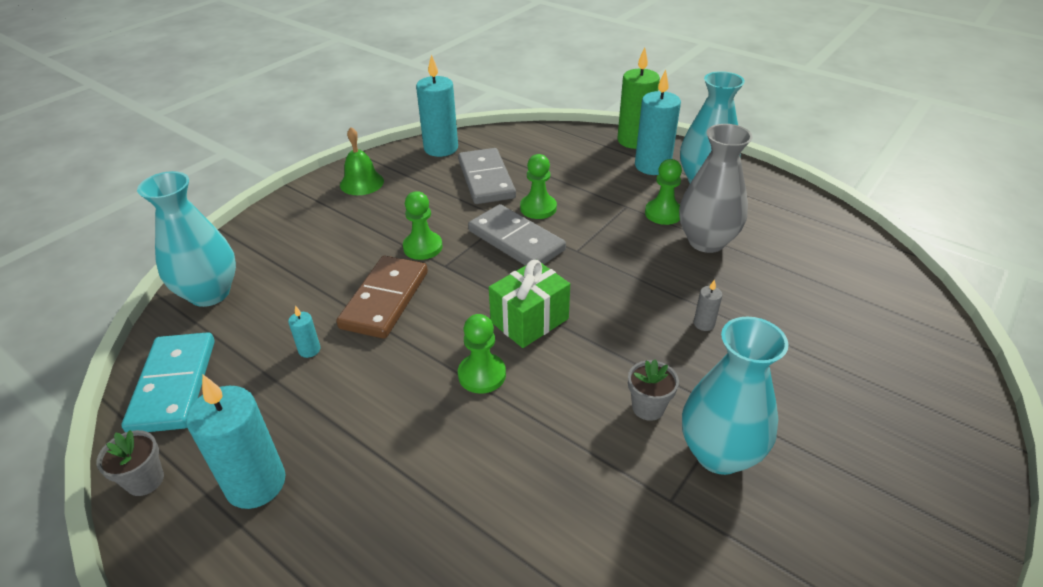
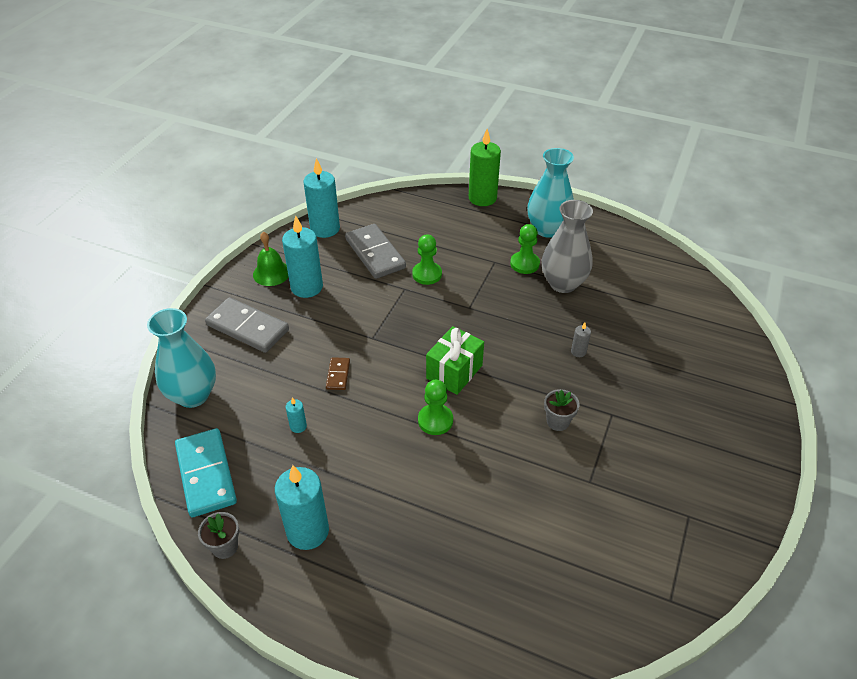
camera: 15 degrees left, 5 degrees up
brown domino [336,256,428,339] -> brown domino [326,357,350,390], size x0.48
green pawn [403,191,443,260] -> none
grey domino [468,204,566,266] -> grey domino moved to [205,297,289,353]
turquoise candle [635,69,681,175] -> turquoise candle moved to [282,216,323,298]
turquoise vase [682,316,789,475] -> none

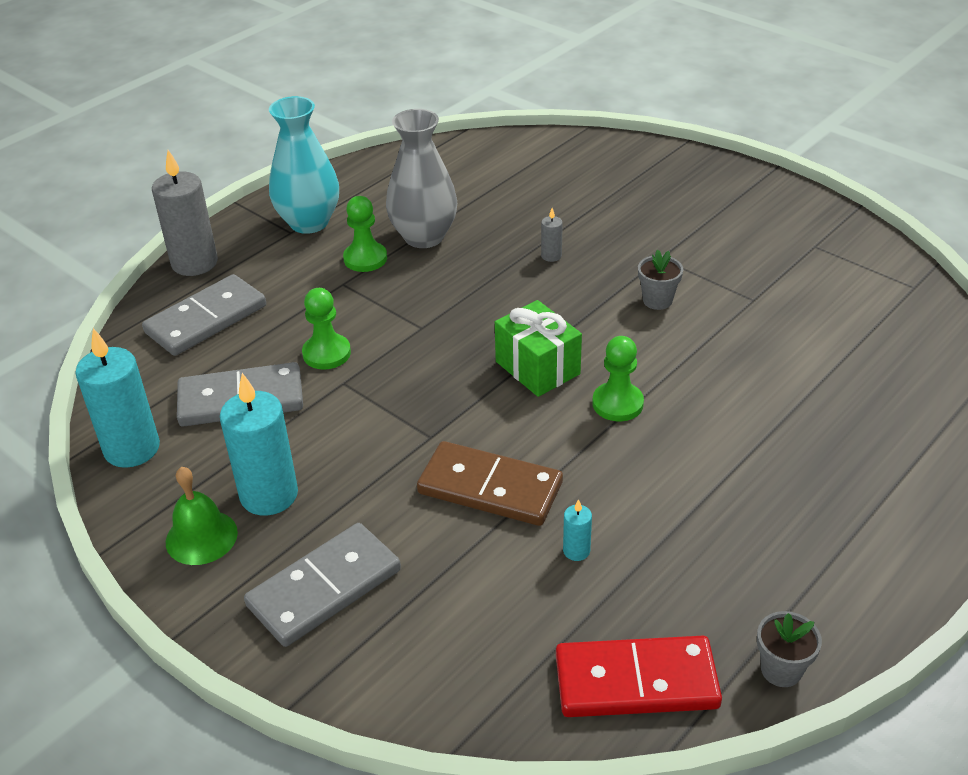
camera: 70 degrees left, 5 degrees down
turquoise vase [147,308,216,408] -> none
turquoise domino [175,428,237,517] -> red domino [556,636,722,717]
turquoise candle [275,465,329,550] -> none
brown domino [326,357,350,390] -> brown domino [417,441,563,526], size x2.08
green candle [469,129,501,206] -> grey candle [152,150,218,276]
none -> grey domino [142,274,266,356]

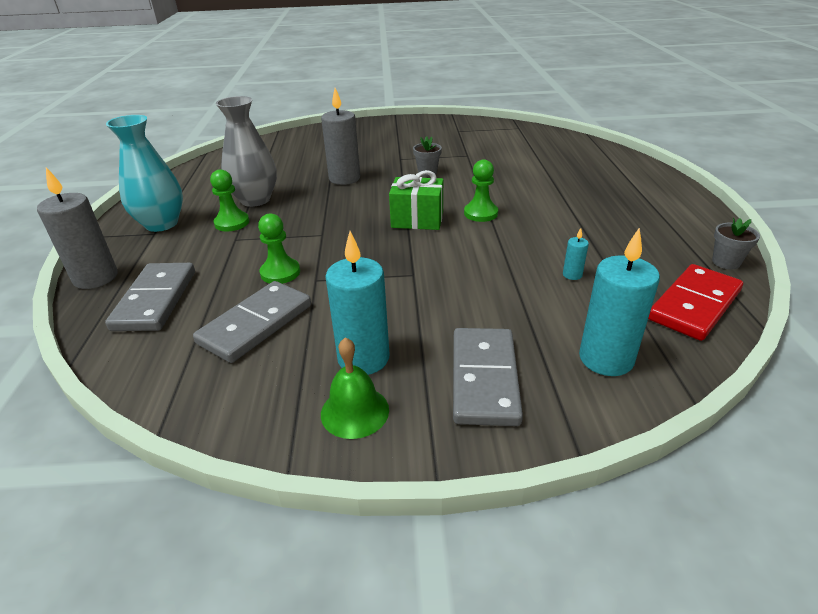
camera: 45 degrees left, 5 degrees down
turquoise candle [75,328,160,468] -> turquoise candle moved to [579,228,660,376]
brown domino [417,441,563,526] -> none
grey candle [541,208,563,262] -> grey candle [321,88,360,185], size x2.26

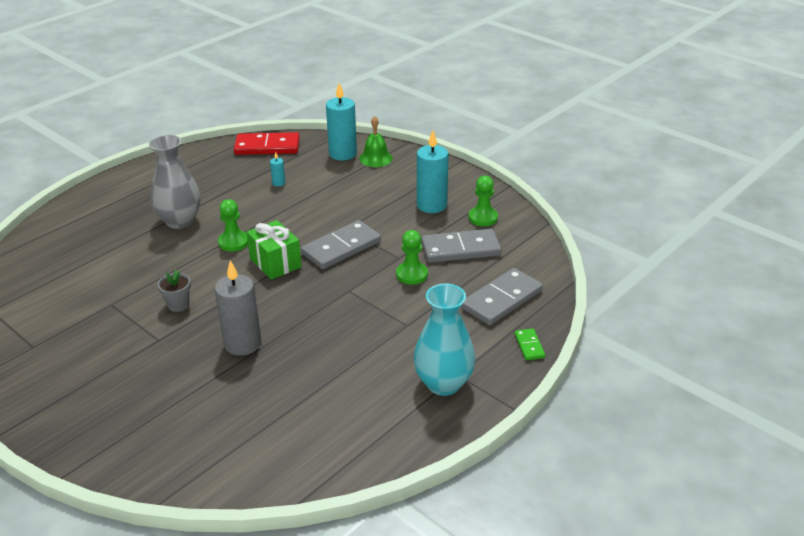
camera: 135 degrees left, 0 degrees up
grey candle [37,167,118,289] -> green domino [514,328,545,360]
green pawn [210,169,249,231] -> green pawn moved to [469,176,498,226]
grey vase [216,96,277,207] -> grey vase moved to [149,135,201,229]
green bell [321,337,389,439] -> green bell moved to [359,116,393,167]
grey domino [453,328,523,426] -> grey domino moved to [301,220,381,269]
grey flower pot [712,217,760,269] -> none

